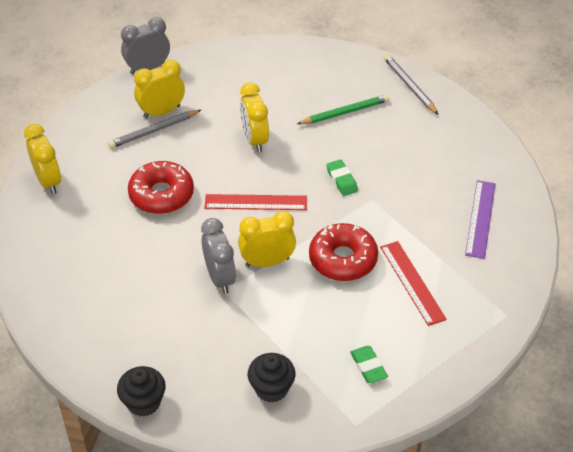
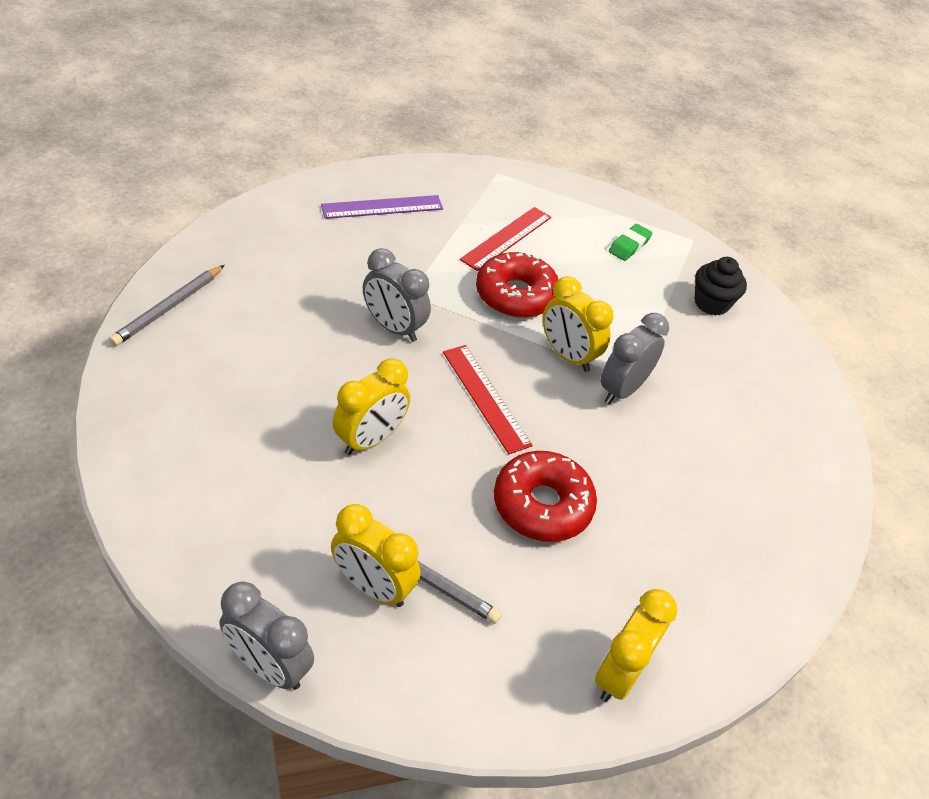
camera: 125 degrees left, 0 degrees up
black cupcake [117,366,166,417] -> none
green pencil [297,94,390,124] -> none
green eraser [326,159,358,196] -> grey clock [363,248,431,342]

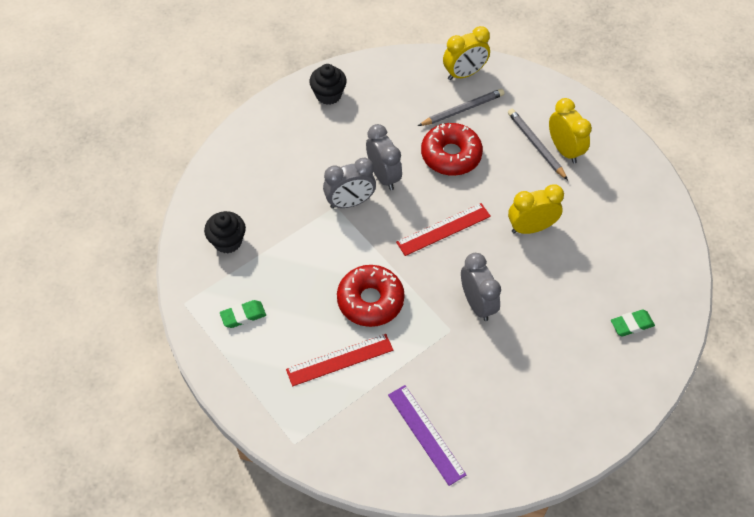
camera: 145 degrees left, 10 degrees up
grey pencil [109,265,224,346] -> grey pencil moved to [418,89,505,126]
grey clock [219,582,314,690] -> grey clock moved to [366,124,402,190]
purple ruler [321,195,443,219] -> purple ruler turned 45 degrees clockwise [388,385,466,486]
red ruler [443,345,533,454] -> red ruler turned 60 degrees clockwise [396,203,491,256]
yellow clock [543,276,613,372] -> none
none -> black cupcake [309,64,347,105]
none -> green eraser [611,309,655,336]

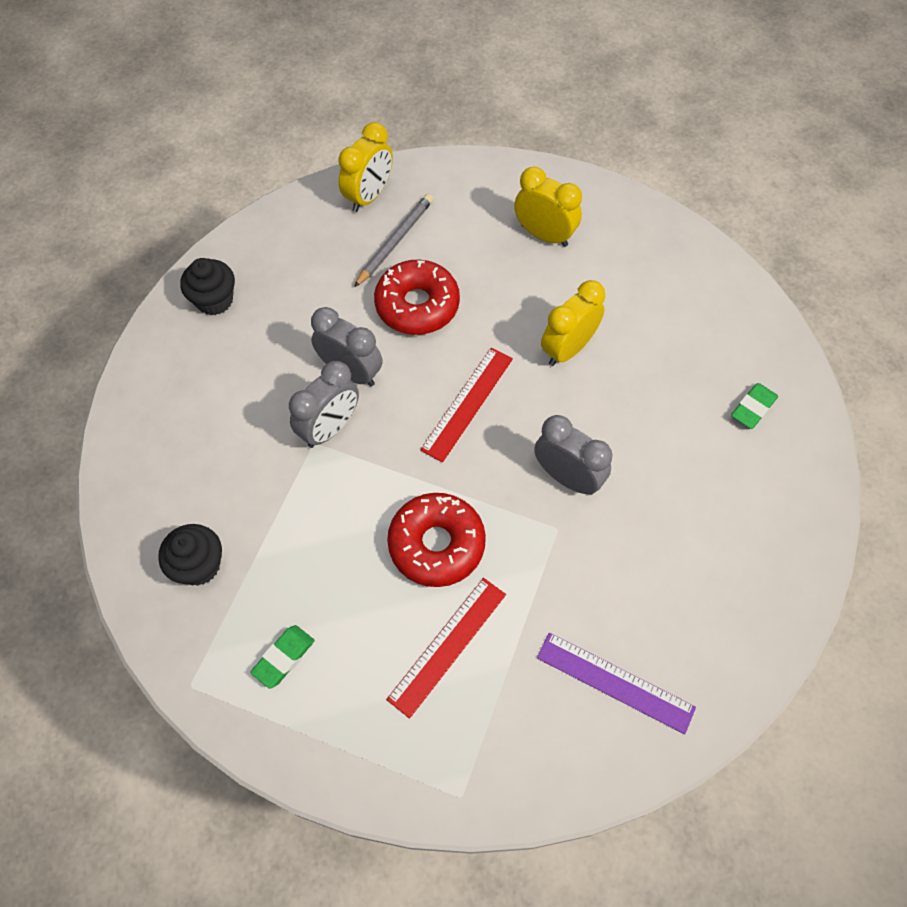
camera: 30 degrees left, 5 degrees up
grey pencil [508,109,568,180] -> none

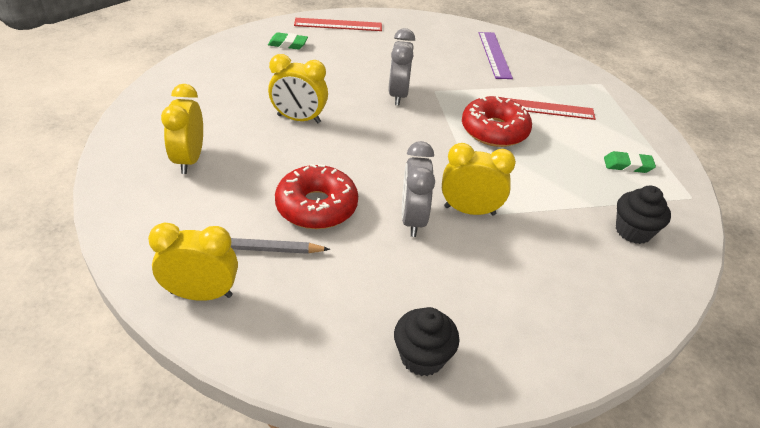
camera: 125 degrees left, 20 degrees down
grey clock [289,361,359,448] -> yellow clock [442,143,516,215]
red ruler [420,348,513,463] -> red ruler moved to [294,18,382,31]

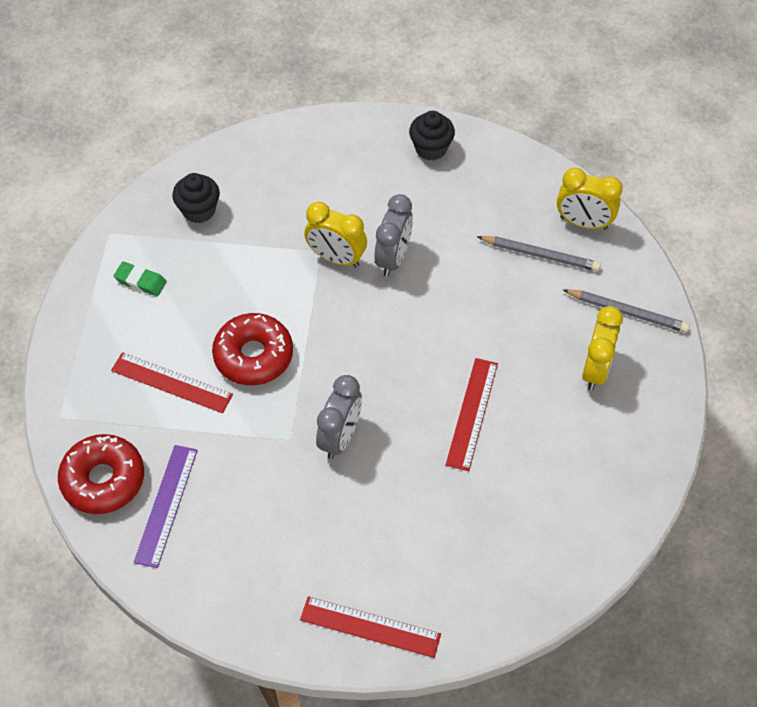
camera: 160 degrees left, 15 degrees up
green eraser [268,32,308,49] -> none
yellow clock [268,54,328,123] -> red ruler [446,358,498,471]
red donut [275,164,358,229] -> red donut moved to [58,434,144,514]
none -> grey pencil [563,289,690,333]

